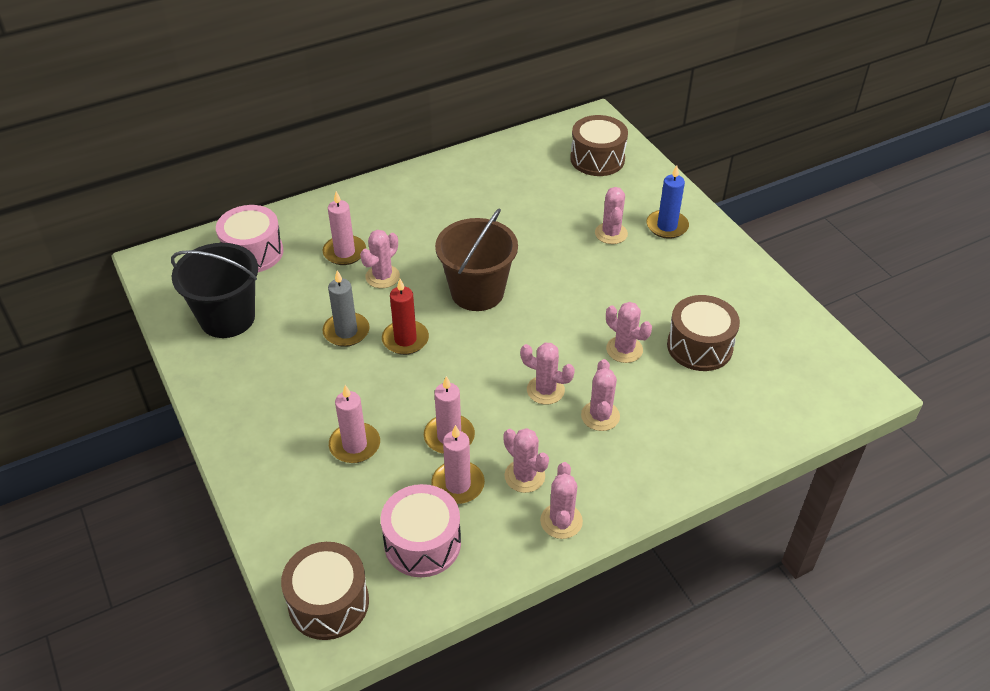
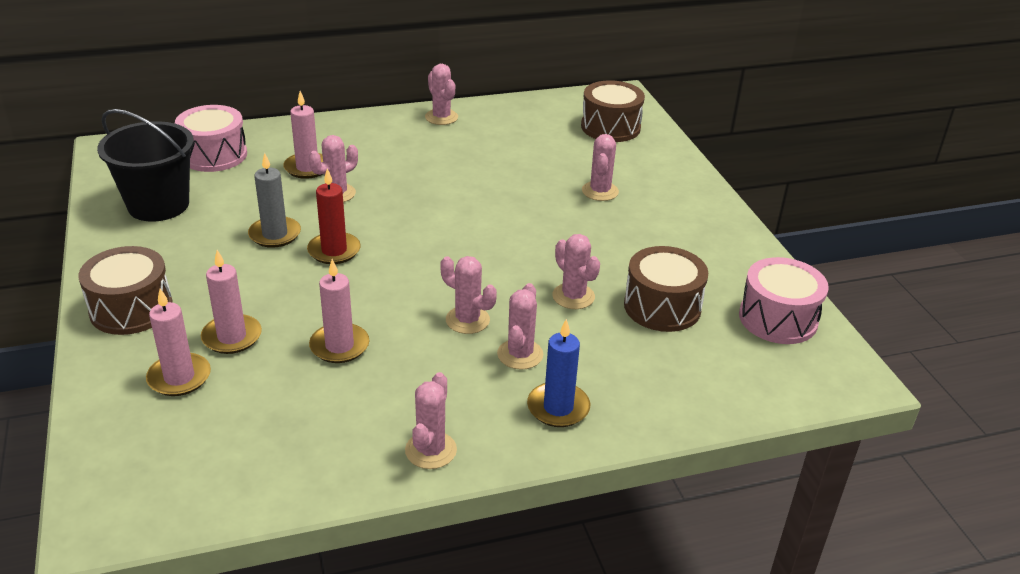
camera: 10 degrees right, 10 degrees down
brown drum [281,542,369,640] -> brown drum moved to [79,246,173,335]
pink drum [381,484,461,577] -> pink drum moved to [739,257,829,344]
pink candle [431,425,485,504] -> pink candle moved to [146,289,211,396]
brown bucket [435,208,518,311] -> none
pink cactus [503,428,549,493] -> pink cactus moved to [425,64,458,125]
blue candle [647,165,689,239] -> blue candle moved to [527,319,590,427]

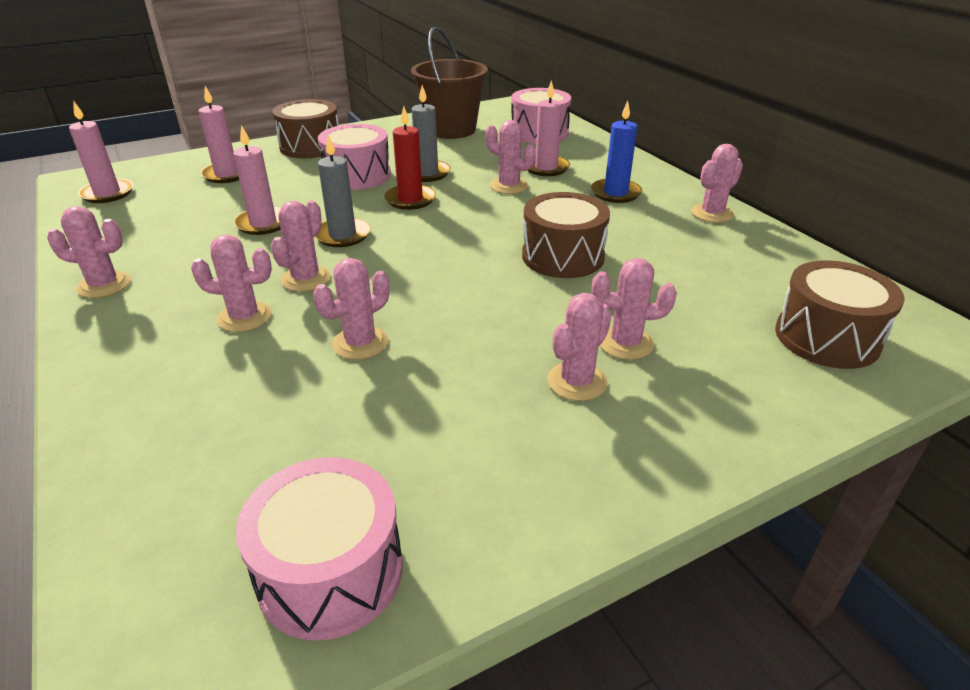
camera: 80 degrees right, 0 degrees up
black bucket [97,109,194,222] -> brown bucket [411,27,488,139]
pink candle [201,250,262,354] -> pink candle moved to [69,102,133,203]
blue candle [527,319,590,427] -> blue candle moved to [591,101,642,203]
brown drum [624,246,708,332] -> brown drum moved to [522,192,610,278]
none -> grey candle [315,135,370,247]
none -> pink drum [318,124,391,190]
none -> pink cactus [547,293,612,401]

